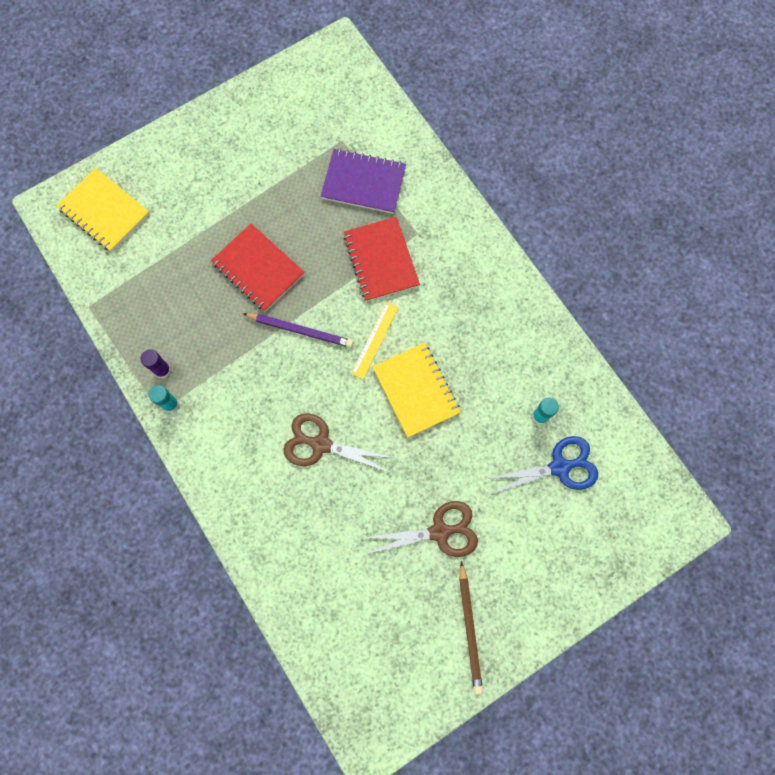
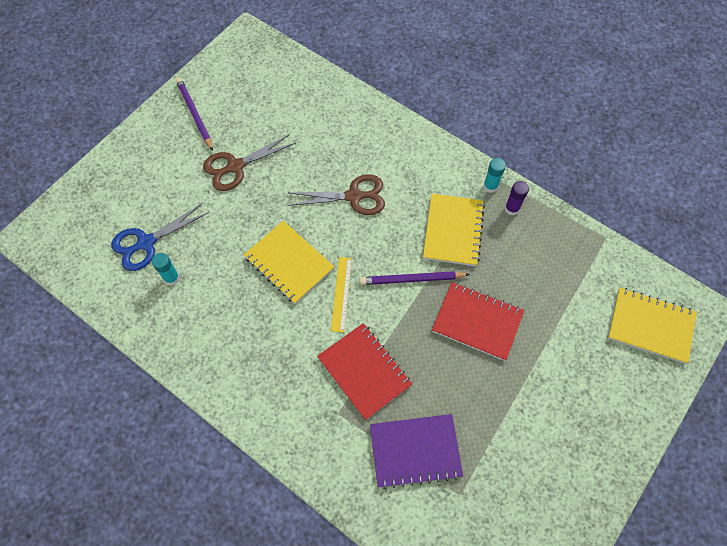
camera: 160 degrees right, 10 degrees down
brown pencil [459,561,483,694] -> purple pencil [176,78,213,151]
none -> yellow notebook [423,194,485,266]

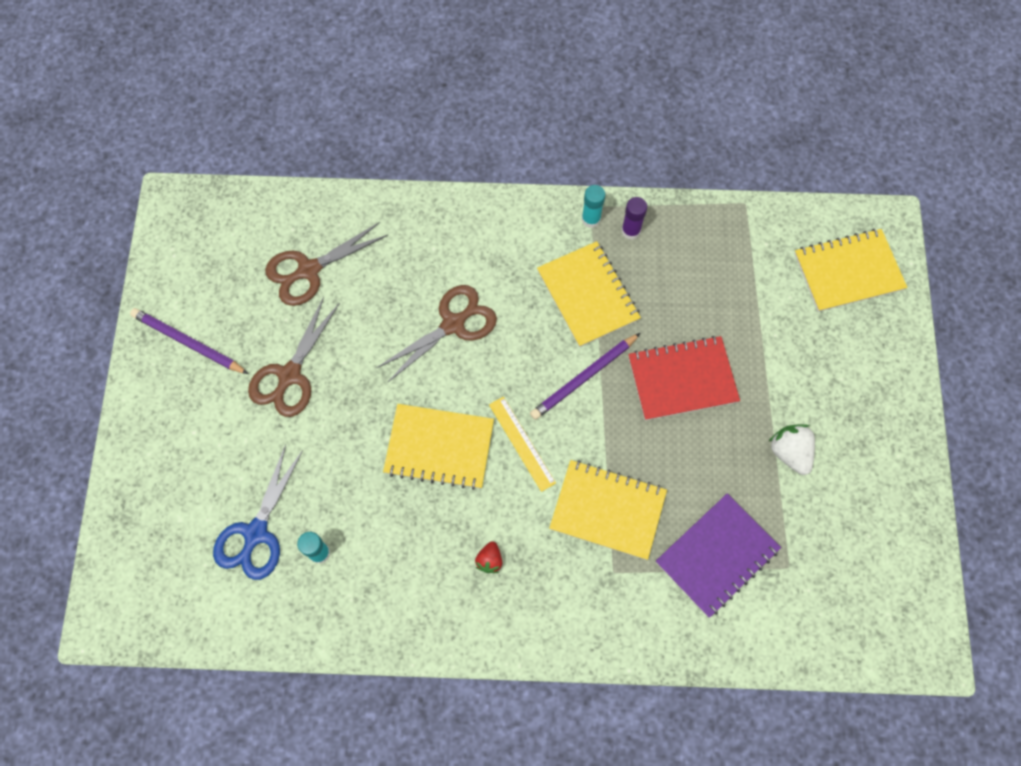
camera: 35 degrees left, 5 degrees up
red notebook [317,323,412,420] -> yellow notebook [549,460,667,560]
none -> brown scissors [265,222,388,306]
none -> red strawberry [475,541,502,573]
none -> white strawberry [768,424,815,475]

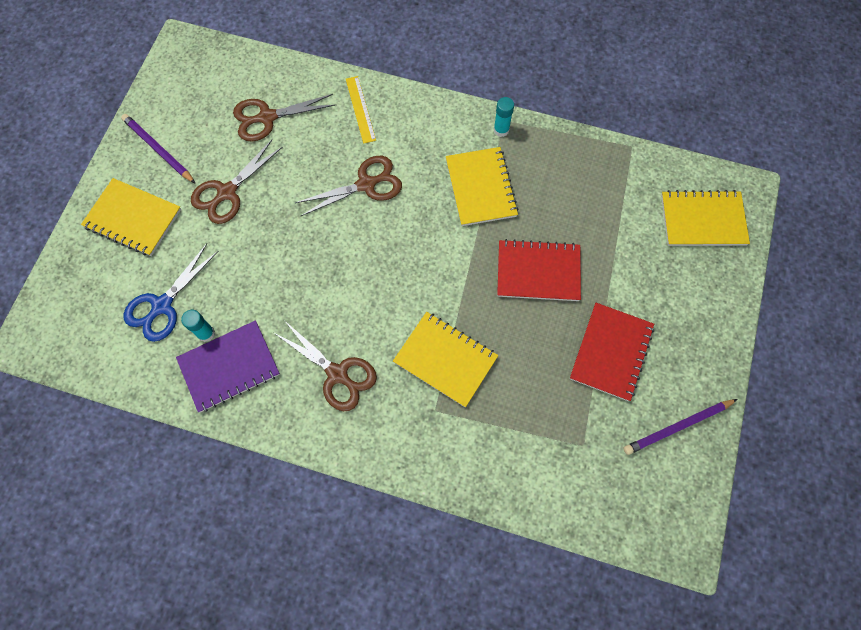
camera: 15 degrees right, 0 degrees up
yellow notebook [383,404,494,490] -> yellow notebook moved to [81,178,181,256]
red strawberry [475,541,502,573] -> brown scissors [274,320,377,411]
yellow ruler [489,397,556,492] -> yellow ruler moved to [346,76,376,144]
purple pencil [530,333,640,420] -> purple pencil moved to [624,399,738,455]
purple glue stick [622,197,647,240] -> none
purple notebook [656,493,781,618] -> purple notebook moved to [176,320,280,413]
white strawberry [768,424,815,475] -> red notebook [570,303,654,401]

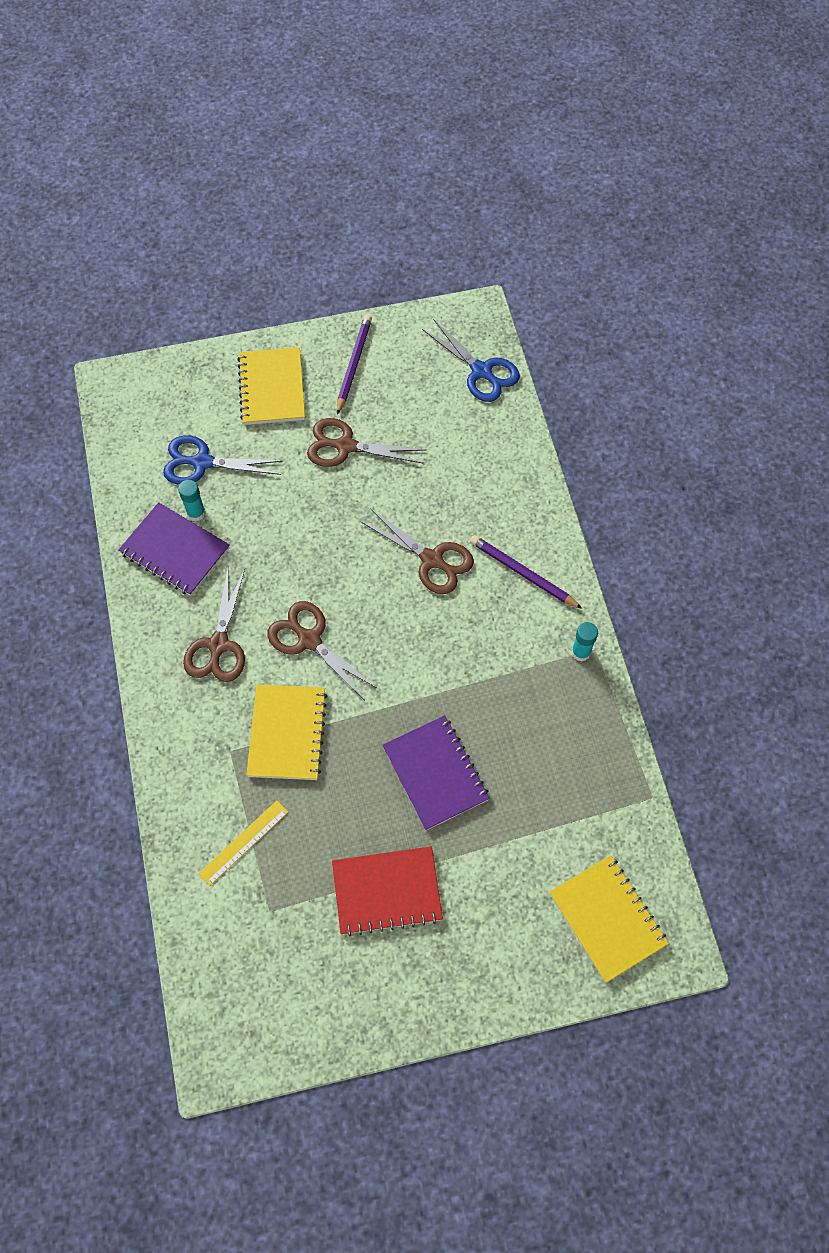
camera: 60 degrees right, 5 degrees down
brown scissors [233,94,336,141] -> brown scissors moved to [267,601,378,699]
yellow ruler [346,76,376,144] -> yellow ruler moved to [198,801,288,886]
yellow notebook [446,147,519,226] -> none
red notebook [497,239,581,301] -> purple notebook [382,715,490,830]
purple pencil [624,399,738,455] -> purple pencil moved to [470,535,582,609]
none -> blue scissors [422,319,520,402]

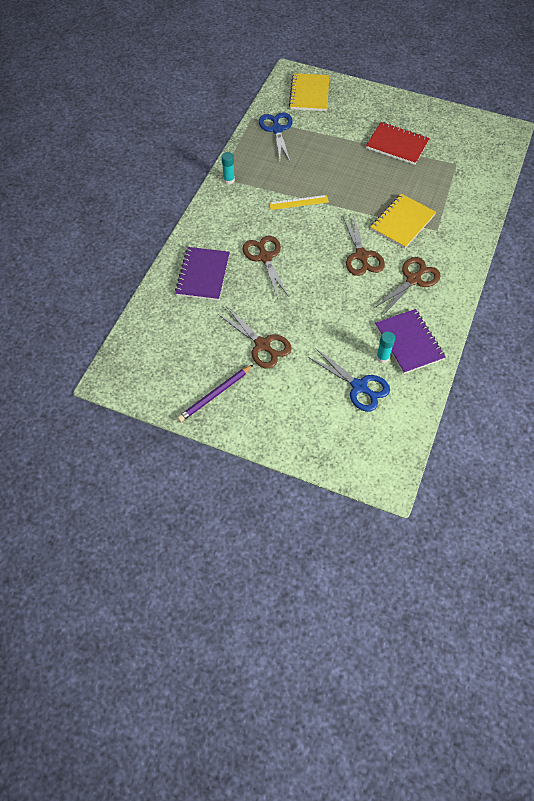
camera: 145 degrees left, 5 degrees down
yellow ruler [198,801,288,886] -> yellow ruler moved to [269,195,329,210]
yellow notebook [237,347,305,425] -> none
purple notebook [382,715,490,830] -> purple notebook moved to [175,247,230,301]
blue scissors [422,319,520,402] -> blue scissors moved to [259,112,293,161]
purple pencil [470,535,582,609] -> none

